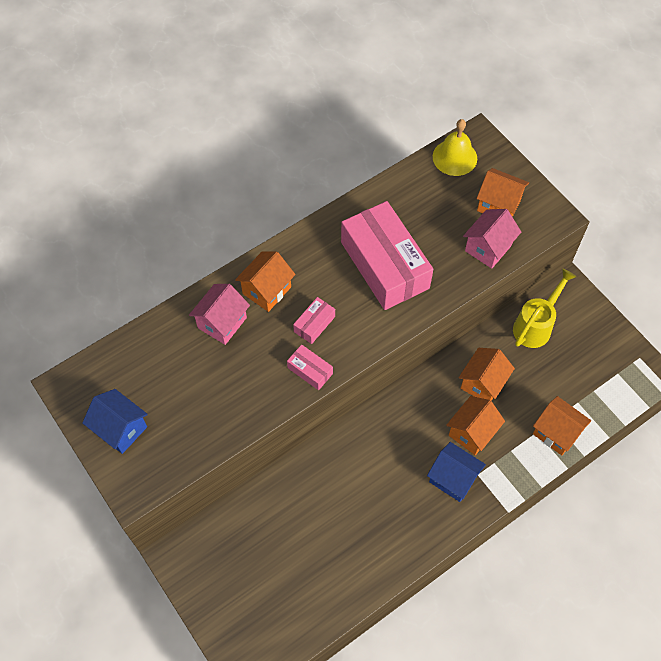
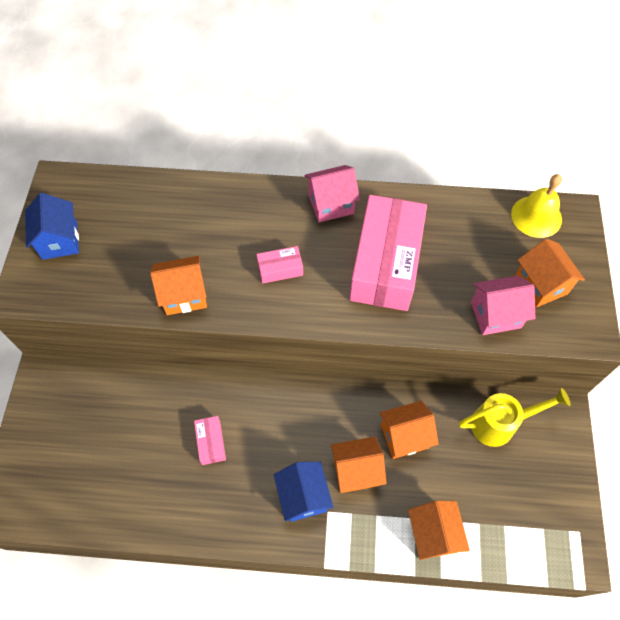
camera: 40 degrees right, 0 degrees up
pink house [189,284,250,345] -> pink house moved to [305,165,360,223]
orange house [235,251,296,312] -> orange house moved to [150,256,207,315]
pink box [287,344,333,390] -> pink box moved to [194,416,226,465]

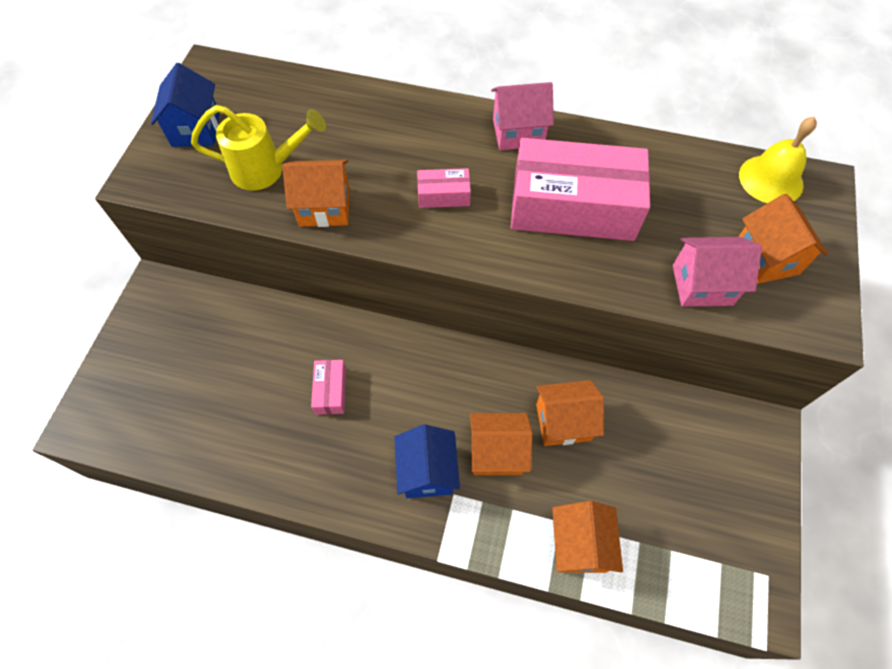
camera: 10 degrees right, 0 degrees up
pink box [349,195,427,311] -> pink box turned 75 degrees clockwise [511,138,650,241]
yellow watering can [459,388,571,447] -> yellow watering can moved to [191,105,326,191]

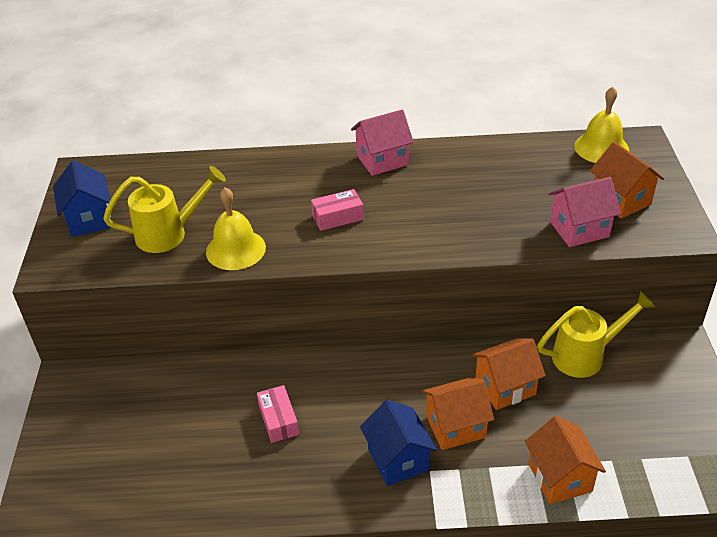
camera: 15 degrees left, 20 degrees down
orange house [282,160,350,227] -> yellow bell [206,187,266,270]
pink box [511,138,650,241] -> none
none -> yellow watering can [537,291,655,378]

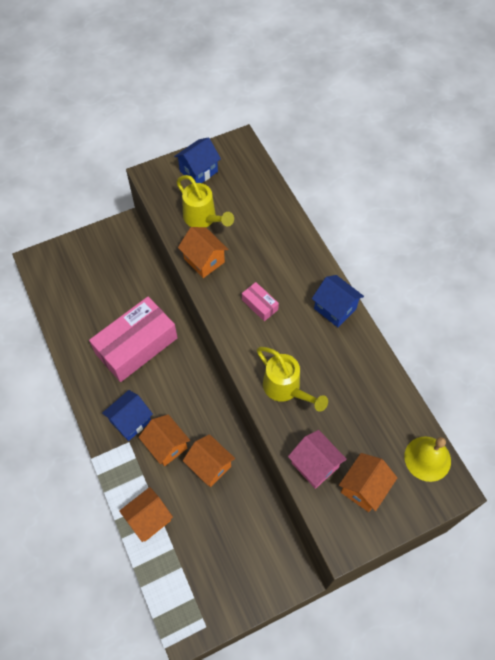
camera: 65 degrees right, 20 degrees up
yellow bell [206,187,266,270] -> orange house [178,227,228,278]
pink box [257,385,299,443] -> pink box [89,297,178,382], size x2.37
pink house [351,110,414,176] -> blue house [312,275,364,327]
yellow watering can [537,291,655,378] -> yellow watering can moved to [257,347,328,412]

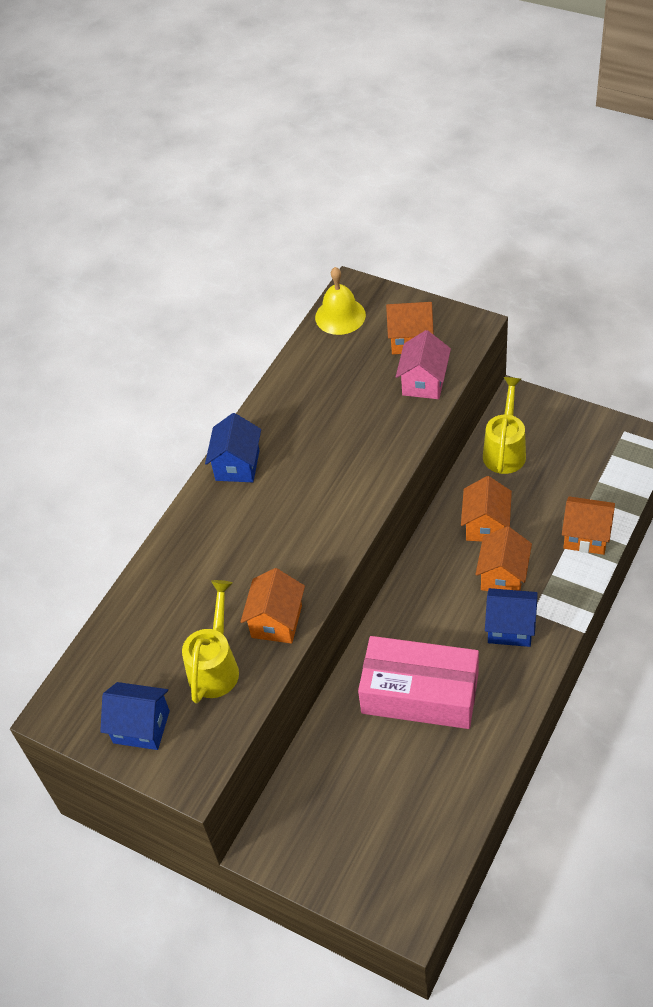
camera: 120 degrees left, 10 degrees down
pink box [242,282,279,321] -> none
yellow watering can [257,347,328,412] -> yellow watering can moved to [483,377,526,474]

